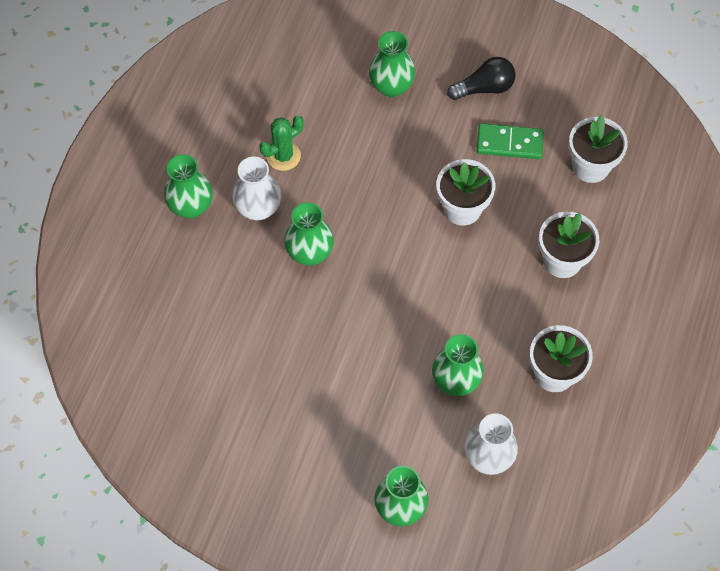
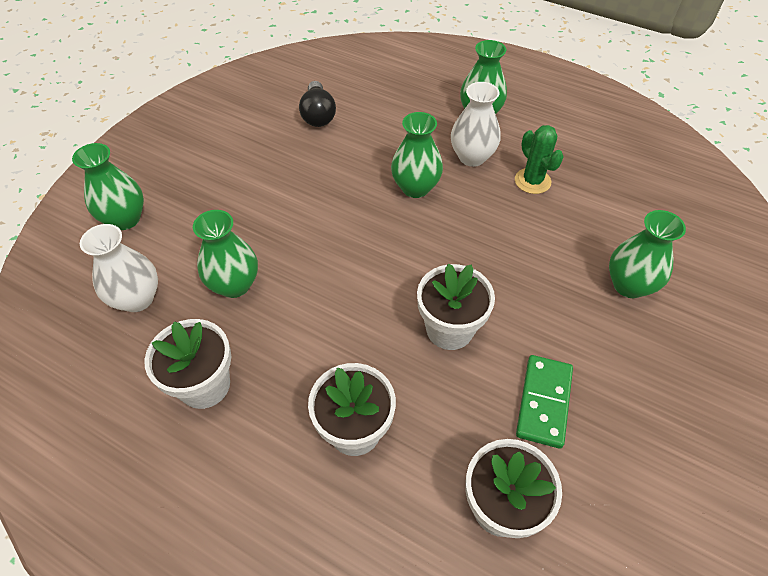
camera: 100 degrees right, 10 degrees down
black light bulb [447,57,516,100] -> black light bulb moved to [299,81,336,127]

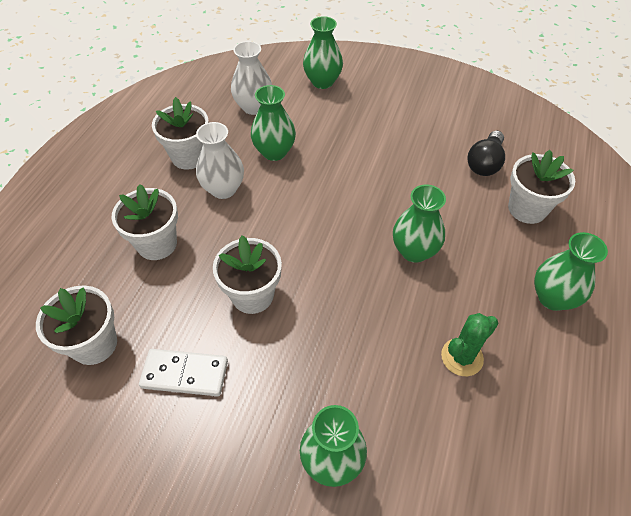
camera: 80 degrees right, 0 degrees up
black light bulb [299,81,336,127] -> black light bulb turned 45 degrees counterclockwise [467,131,505,176]
white vase [451,82,501,167] -> white vase moved to [196,122,244,199]
green domino [516,355,573,449] -> white domino [139,349,228,396]
none -> white flower pot [508,150,575,224]

